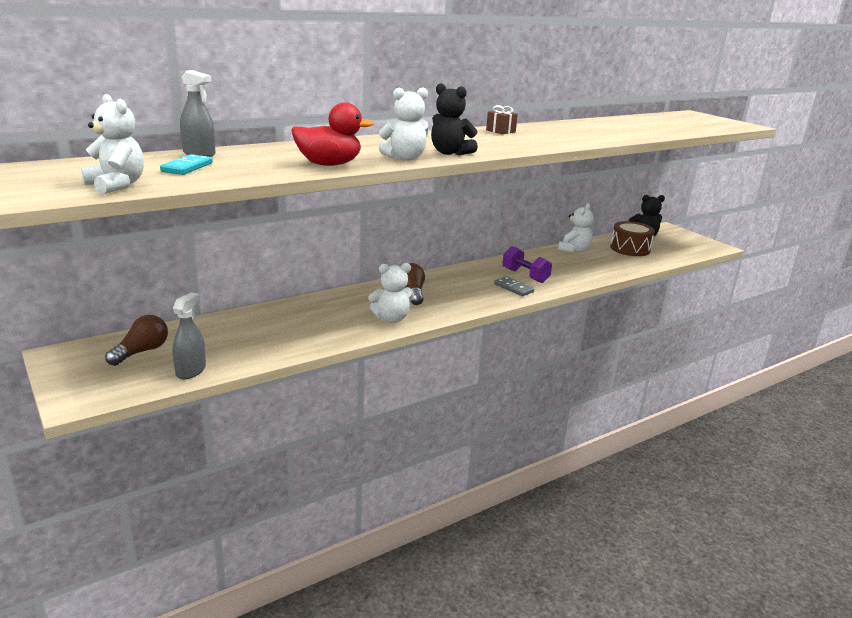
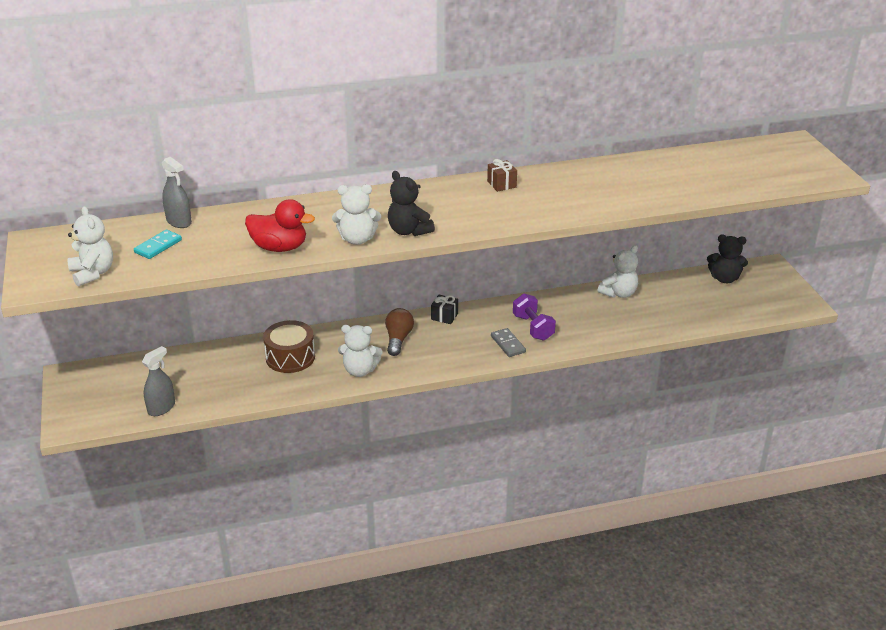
camera: 20 degrees right, 10 degrees up
brown light bulb [105,315,168,366] -> none
brown drum [610,221,655,256] -> brown drum moved to [263,320,315,373]
none -> black gift [431,295,458,324]

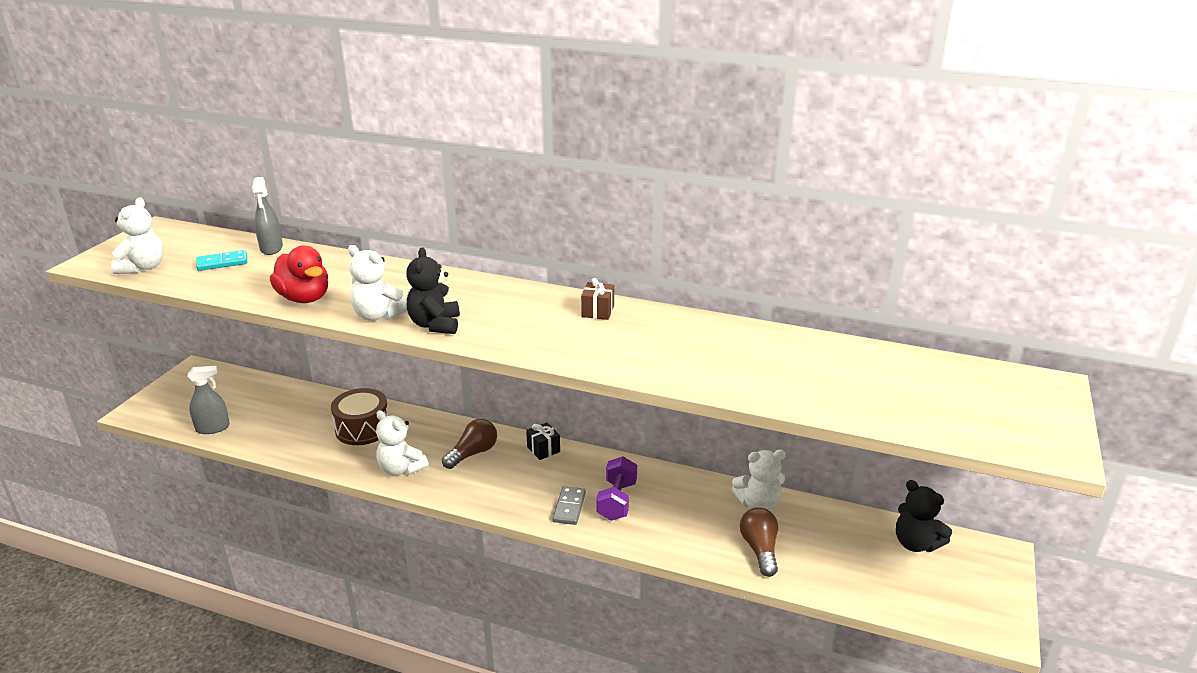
camera: 35 degrees right, 5 degrees down
none -> brown light bulb [740,507,778,577]

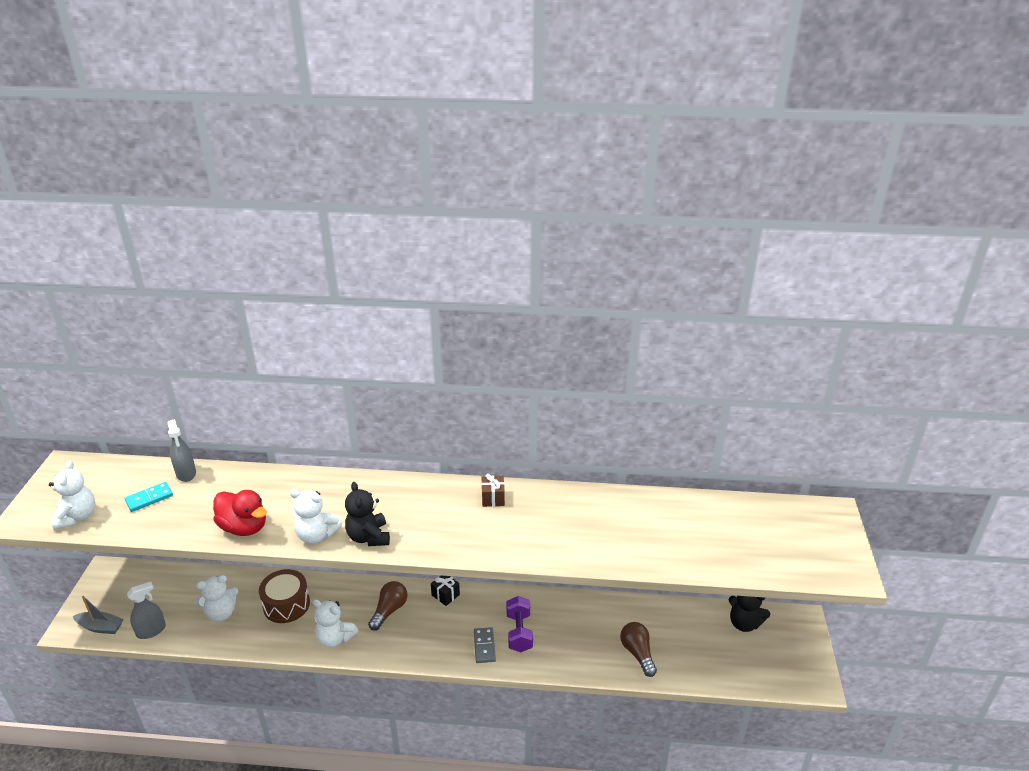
camera: 15 degrees left, 5 degrees up
white teddy bear [732,450,786,511] -> white teddy bear moved to [195,575,238,622]
none -> grey boat [73,596,124,634]

